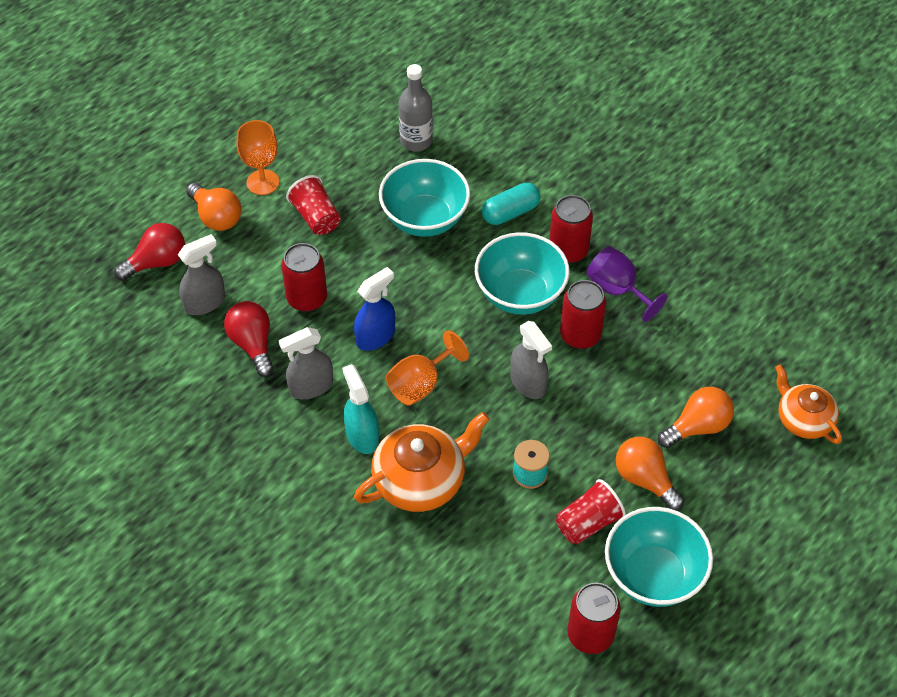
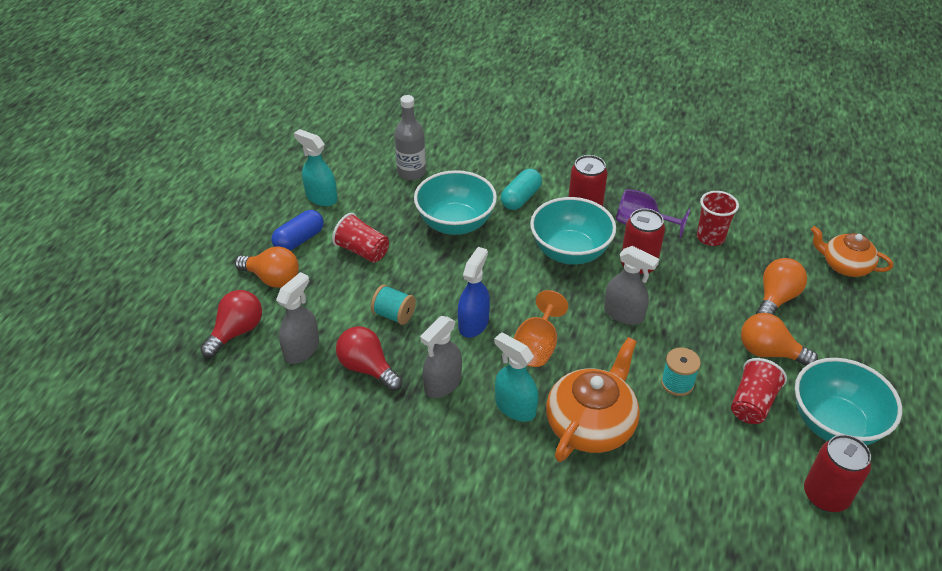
camera: 25 degrees left, 10 degrees down
orange goblet [237,120,279,195] -> blue capsule [271,210,324,251]
red can [281,243,327,312] -> turquoise spool [371,285,416,325]
none -> turquoise spray bottle [294,129,337,206]
none -> red cup [697,191,739,246]

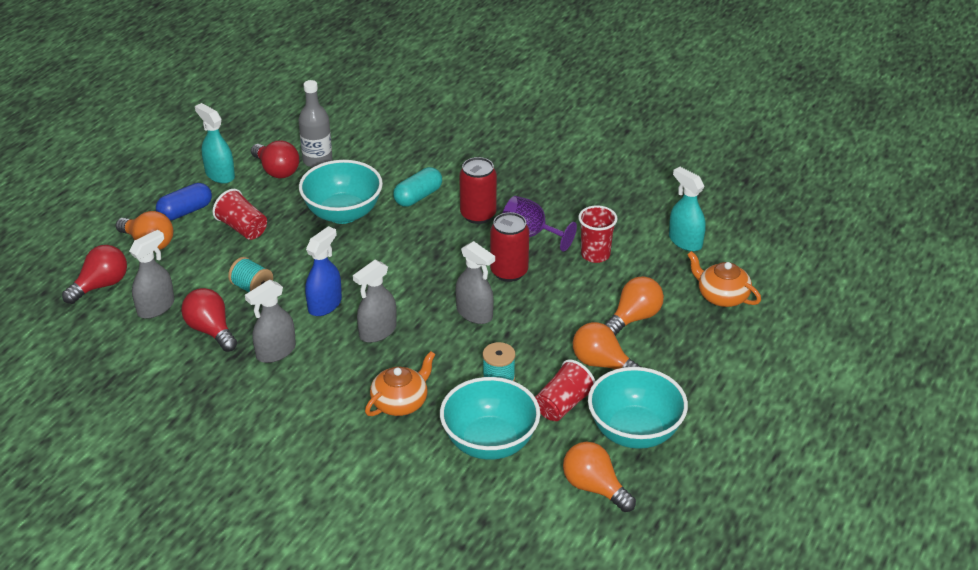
camera: 10 degrees right, 5 degrees down
turquoise spray bottle [494,332,538,422] -> turquoise spray bottle moved to [669,167,706,251]
orange goblet [514,290,568,367] -> grey spray bottle [353,260,397,343]
turquoise bowl [530,197,616,265] -> turquoise bowl moved to [440,377,540,460]
orange teapot [546,337,640,462] -> orange teapot [365,351,436,416], size x0.65
red can [804,434,871,512] -> orange light bulb [563,442,636,512]
none -> red light bulb [251,140,299,178]

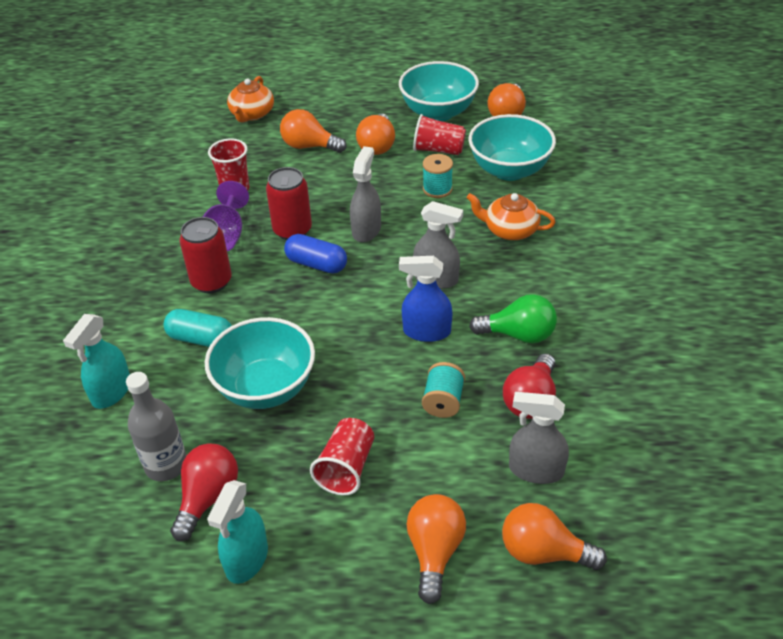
camera: 115 degrees left, 5 degrees up
red light bulb [62,245,127,304] -> orange light bulb [502,503,607,570]
blue capsule [156,183,212,221] -> blue capsule moved to [284,234,347,274]
grey spray bottle [245,279,296,363] -> green light bulb [469,294,557,343]
turquoise spray bottle [669,167,706,251] -> turquoise spray bottle moved to [63,314,130,409]

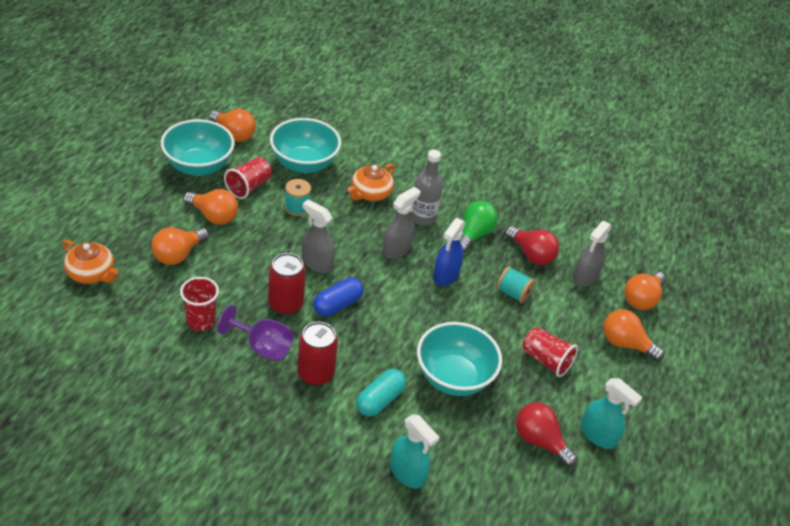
camera: 75 degrees left, 0 degrees up
grey bottle [126,372,186,481] -> grey bottle moved to [410,149,443,226]

